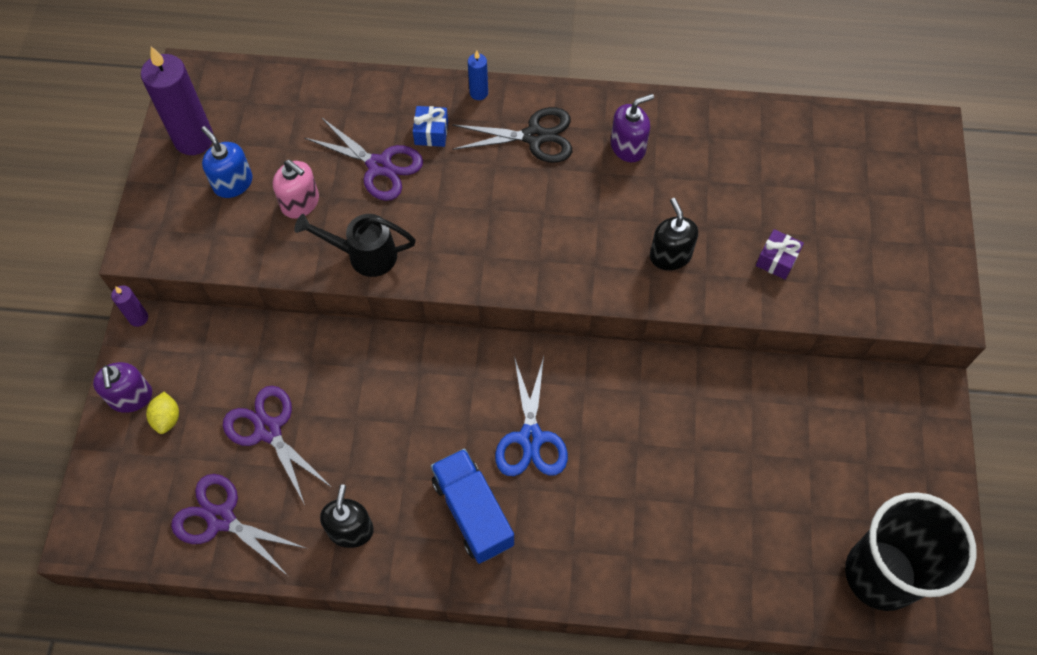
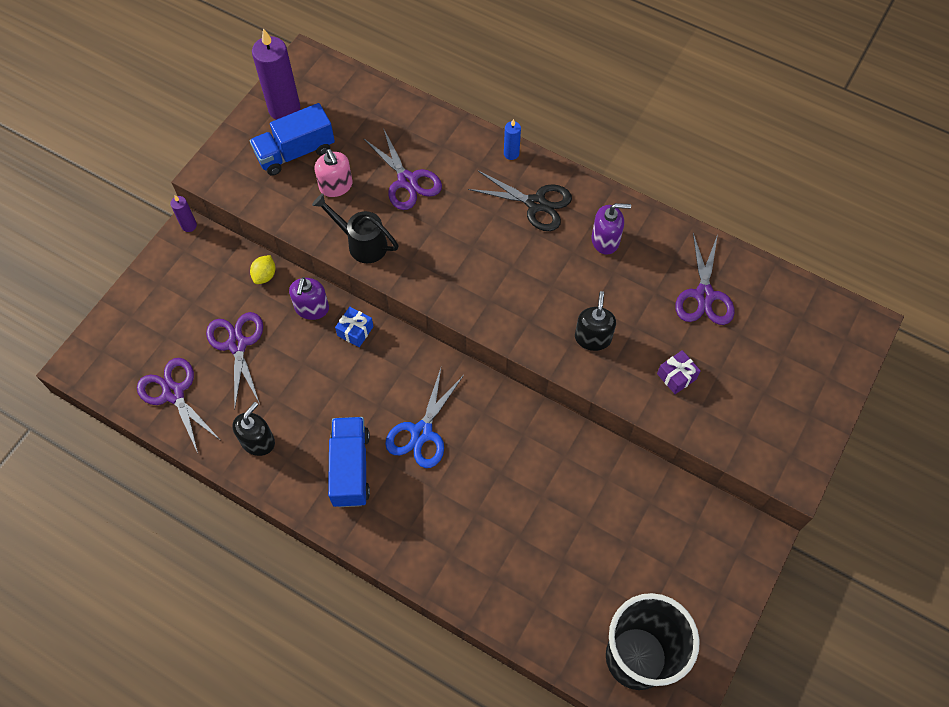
camera: 25 degrees right, 0 degrees up
purple soap dispenser [93,362,152,413] -> purple soap dispenser moved to [289,277,329,320]
yellow lemon [146,392,179,434] -> yellow lemon moved to [250,255,275,284]
blue soap dispenser [201,126,253,198] -> blue truck [250,103,335,176]
blue gift [413,106,448,147] -> blue gift moved to [335,307,374,347]
none -> purple scissors [675,233,734,325]

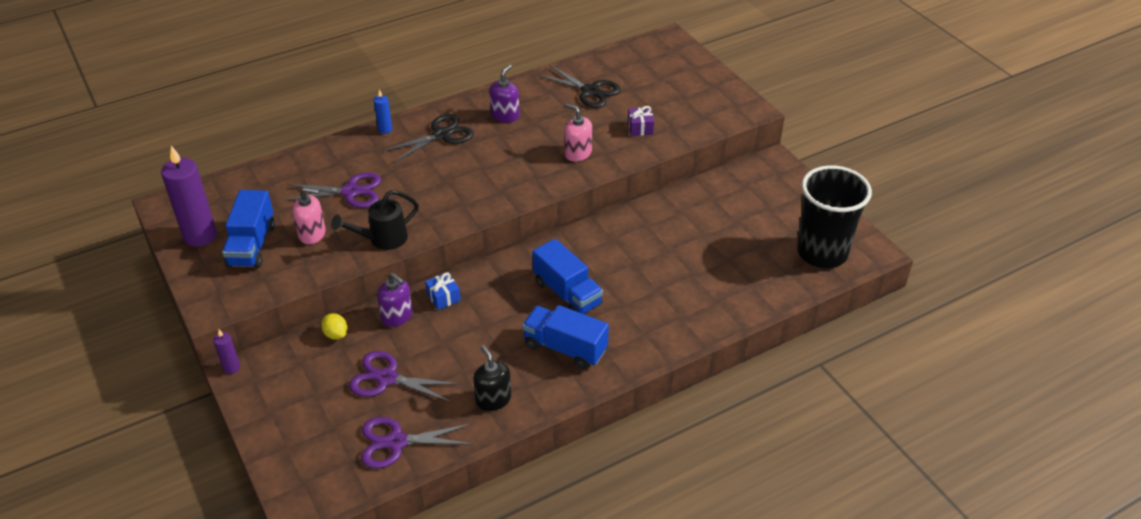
camera: 60 degrees left, 20 degrees down
blue scissors [385,368,464,468] -> blue truck [532,239,603,314]
black soap dispenser [575,291,616,351] -> pink soap dispenser [564,103,592,162]
purple scissors [675,233,734,325] -> black scissors [538,64,621,108]

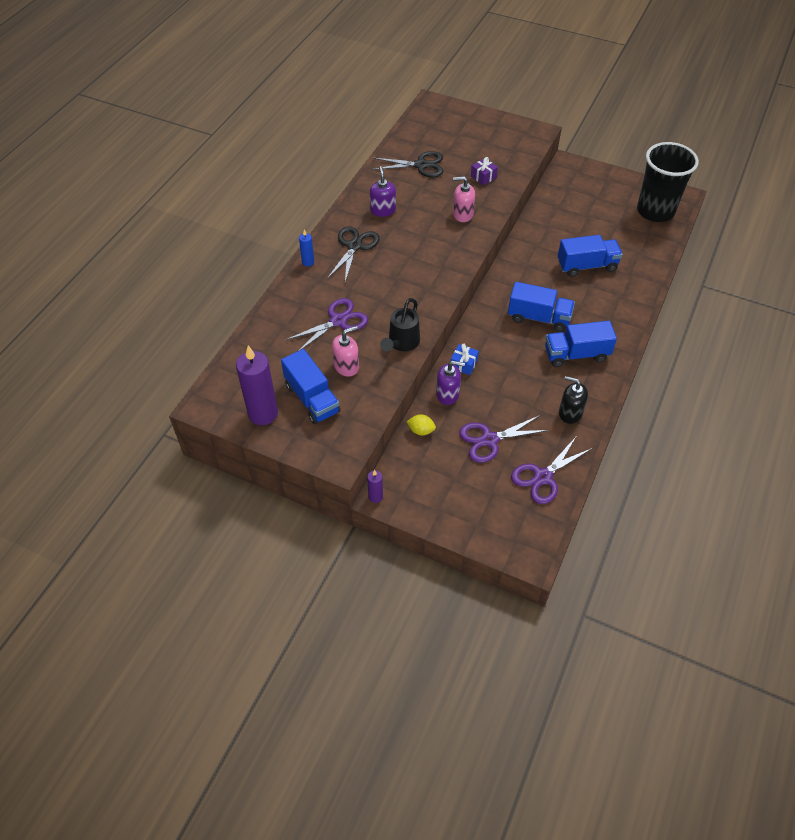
camera: 35 degrees left, 10 degrees up
none -> blue truck [558,235,623,277]

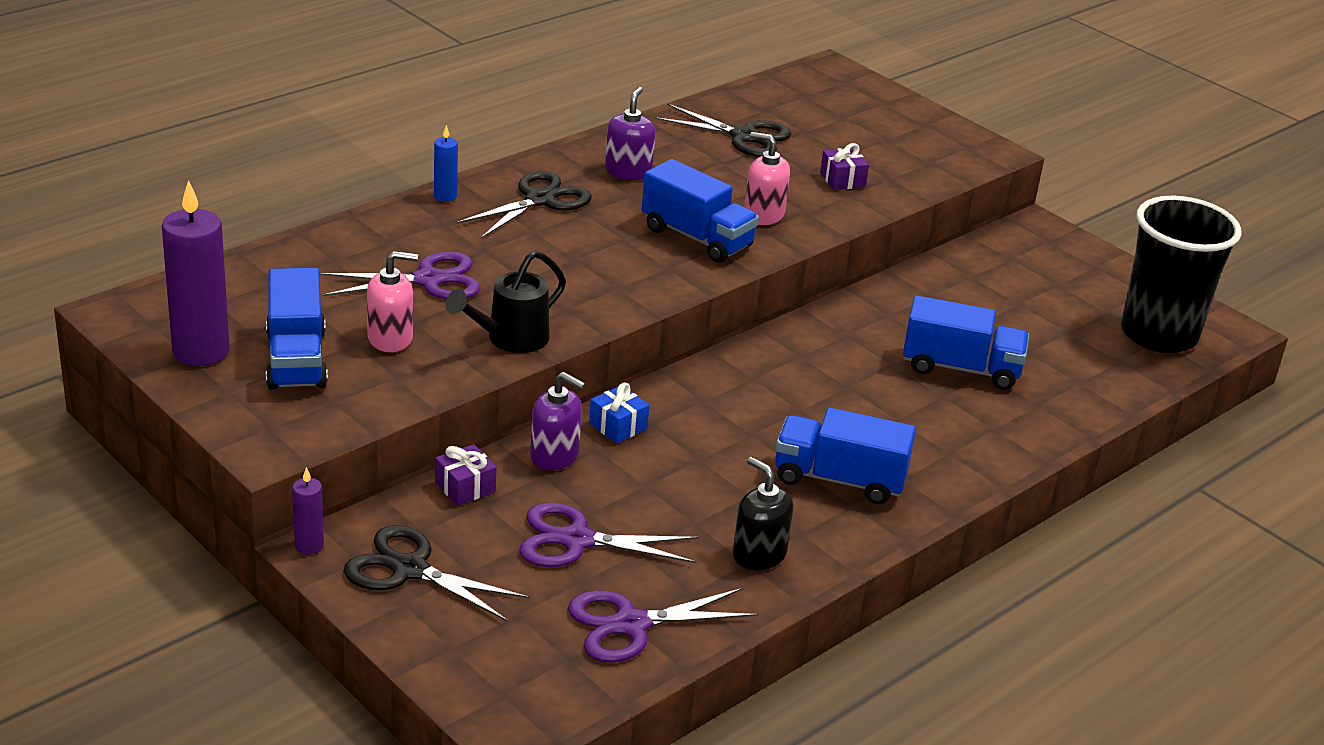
camera: 20 degrees right, 20 degrees down
yellow lemon [407,414,436,435] -> purple gift [435,444,497,506]
blue truck [508,282,575,332] -> blue truck moved to [642,159,759,263]
none -> black scissors [344,525,529,622]

